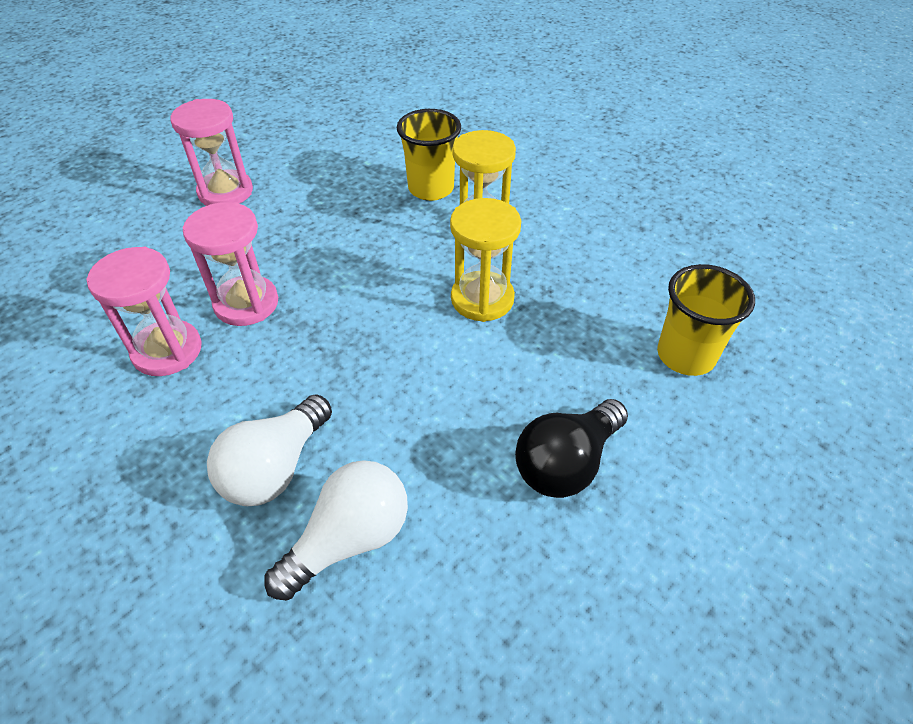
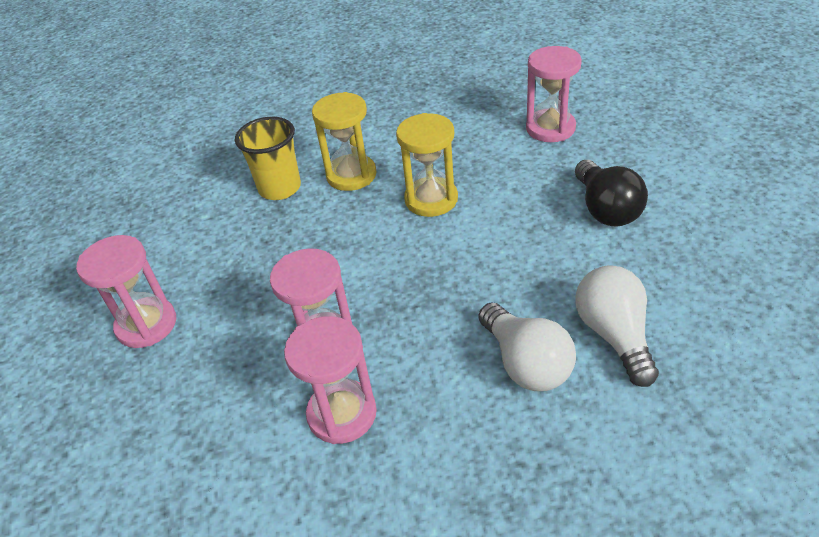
camera: 55 degrees left, 5 degrees down
yellow cup [657,264,755,376] -> pink hourglass [526,46,582,142]

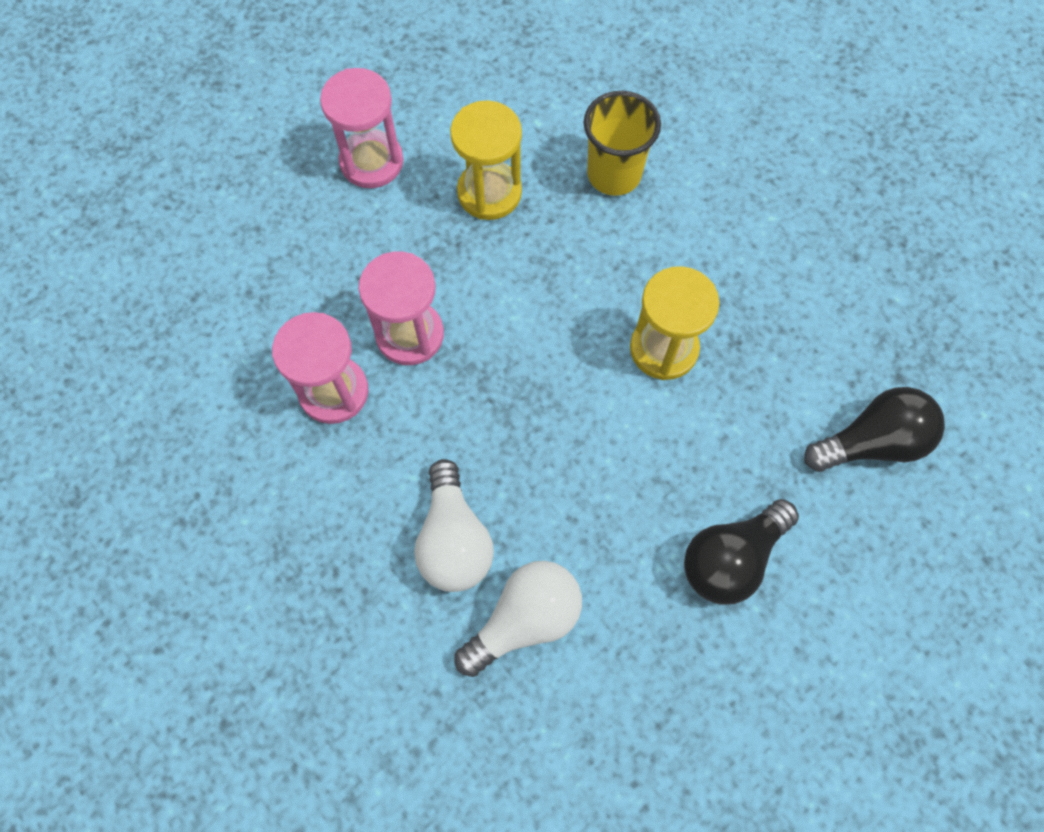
camera: 60 degrees right, 25 degrees up
yellow hourglass [312,92,377,191] -> yellow hourglass moved to [450,100,522,220]
white light bulb [479,302,576,391] -> white light bulb turned 45 degrees counterclockwise [414,459,494,592]
pink hourglass [526,46,582,142] -> black light bulb [804,387,945,472]

